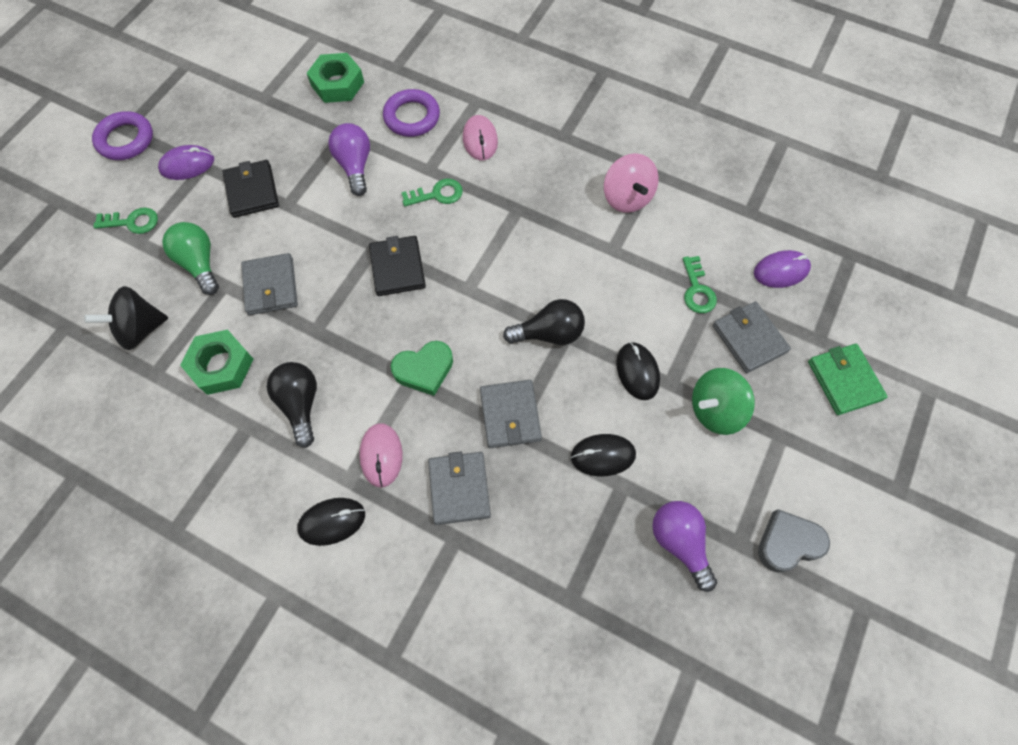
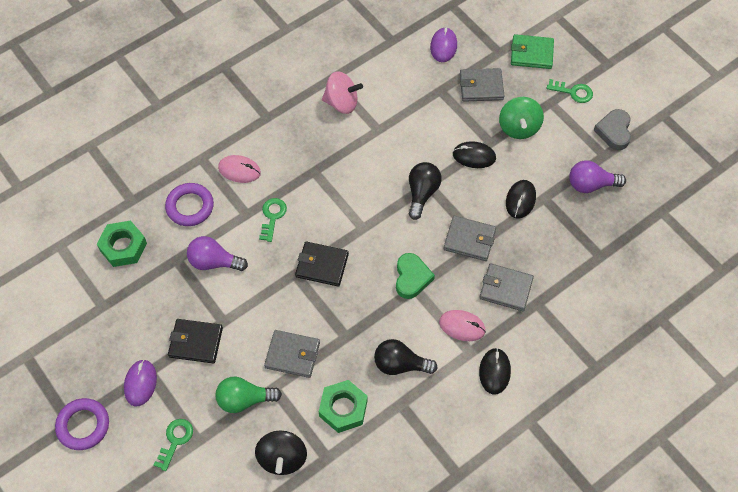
camera: 65 degrees left, 5 degrees down
green key [683,256,717,313] -> green key moved to [547,79,593,103]

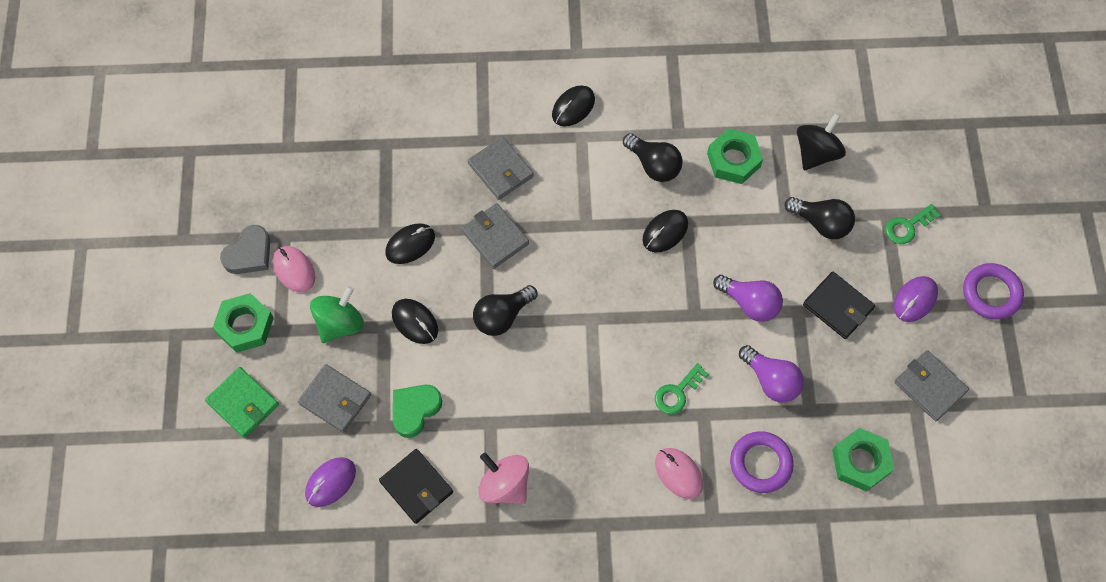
camera: 145 degrees left, 5 degrees up
green light bulb [216,377,282,413] -> black light bulb [785,197,855,239]
grey wallet [264,330,320,378] -> grey wallet moved to [895,350,969,421]
black wallet [295,241,349,287] -> black wallet moved to [379,449,453,524]
green heart [396,253,435,299] -> green heart moved to [393,385,442,438]
pink mouse [439,310,486,341] -> pink mouse moved to [273,246,315,292]
green key [547,79,593,103] -> green nut [213,293,274,353]
purple light bulb [569,160,626,193] -> purple light bulb moved to [713,275,783,322]
none -> black mouse [643,210,688,253]

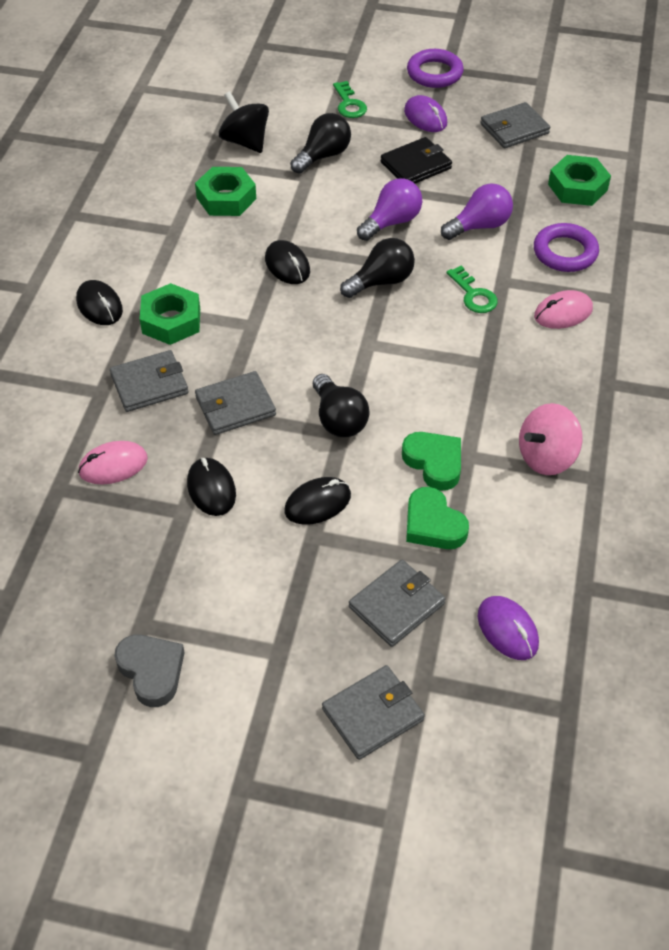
camera: 75 degrees left, 15 degrees down
green wallet [205,367,279,438] -> grey wallet [322,665,425,760]
green nut [213,293,274,353] -> green nut moved to [140,283,200,345]
pink mouse [273,246,315,292] -> pink mouse moved to [78,441,148,484]
green spinning top [310,286,364,343] -> none
black wallet [379,449,453,524] -> none
black light bulb [623,133,683,182] -> black light bulb moved to [340,238,415,298]
none -> green heart [402,432,461,491]

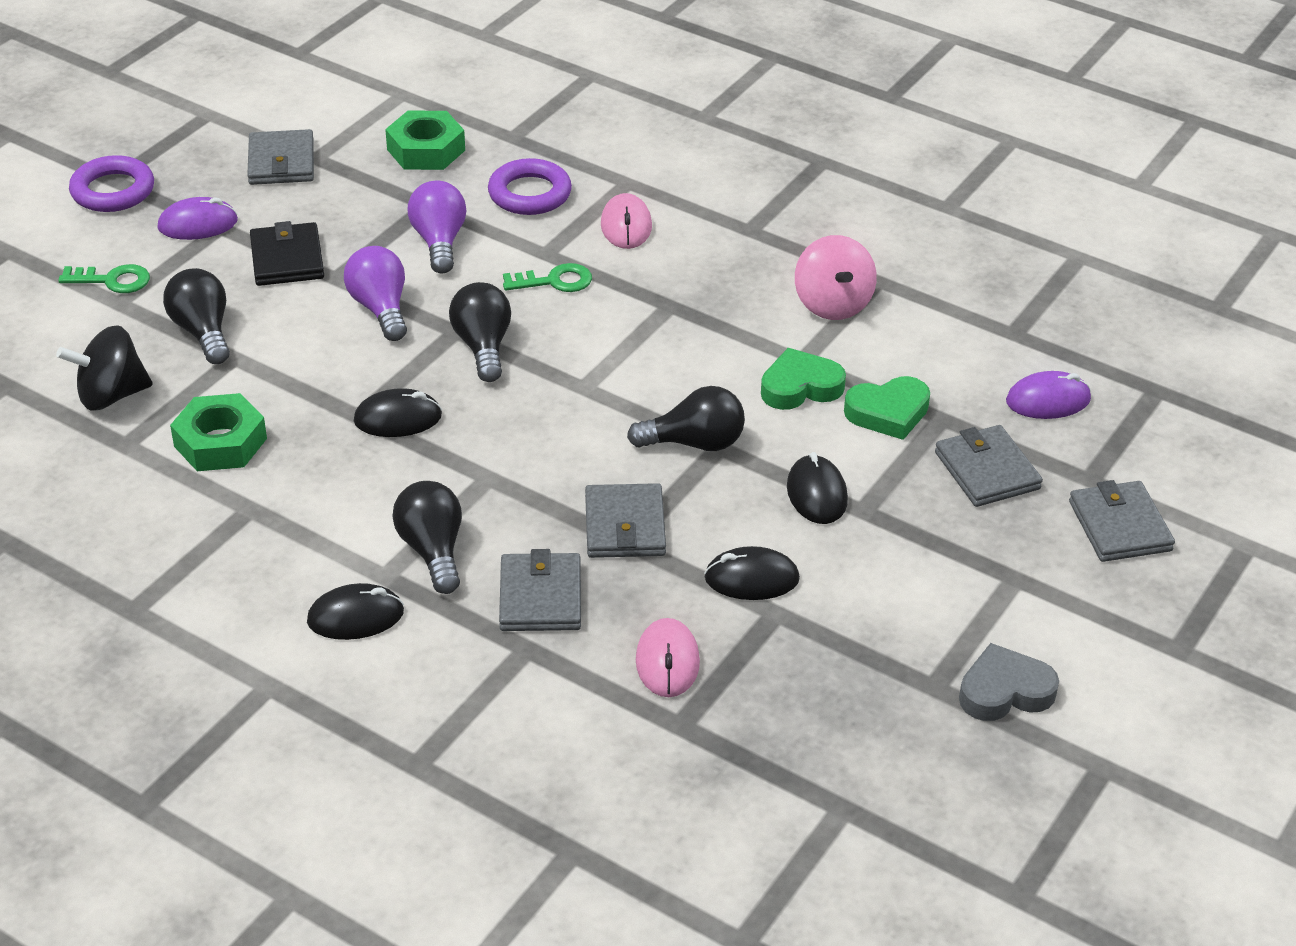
camera: 70 degrees left, 10 degrees down
green nut [140,283,200,345] -> black light bulb [392,481,462,594]

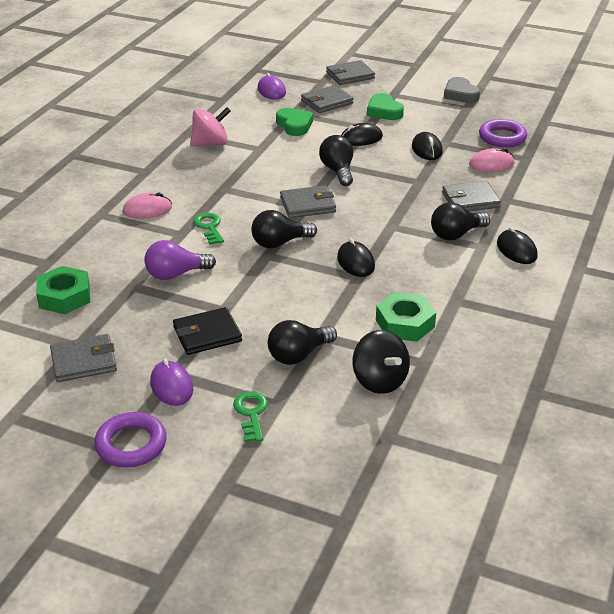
camera: 100 degrees left, 5 degrees down
purple light bulb [344,246,407,341] -> none
purple ring [488,158,572,215] -> purple ring moved to [479,119,527,147]
grey wallet [585,483,666,558] -> grey wallet moved to [280,185,336,218]
green heart [761,348,846,410] -> green heart moved to [367,93,404,120]

